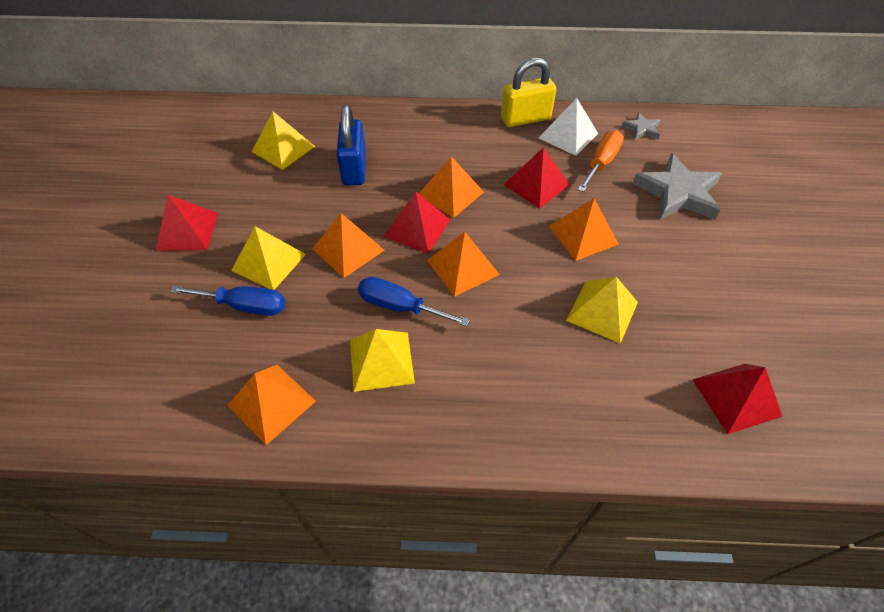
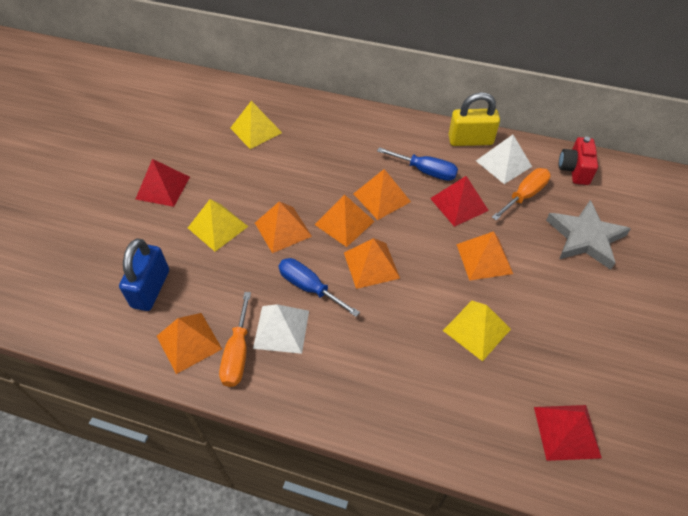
camera: 15 degrees right, 0 degrees up
blue screwdriver [170,285,285,316] -> blue screwdriver moved to [377,147,458,181]
blue padlock [336,104,366,186] -> blue padlock moved to [119,238,169,311]
yellow pyramid [350,329,415,392] -> white pyramid [253,304,309,354]
red pyramid [384,191,451,254] -> orange pyramid [314,195,375,247]
grey star [622,112,661,140] -> red camera [559,137,598,185]
none -> orange screwdriver [219,292,251,387]

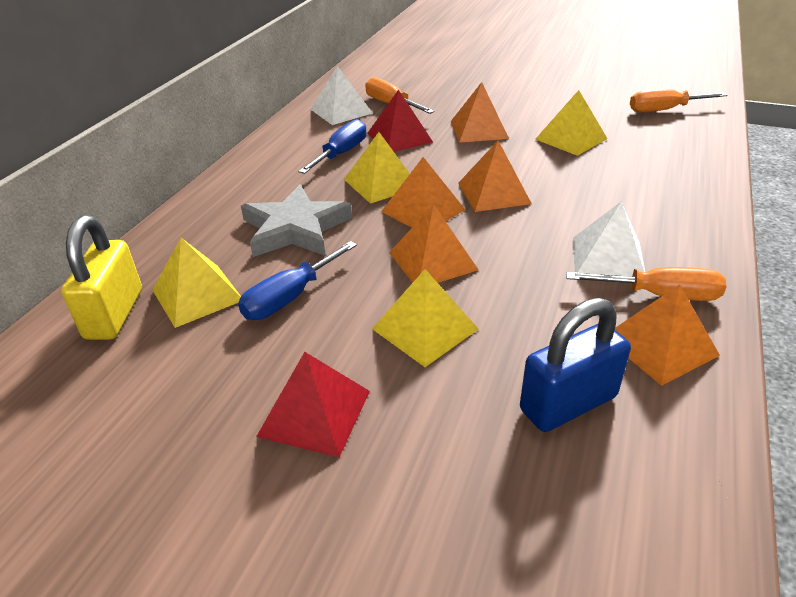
camera: 85 degrees left, 15 degrees down
blue padlock [119,238,169,311] -> blue padlock turned 45 degrees counterclockwise [520,298,631,432]
blue screwdriver [279,258,360,317] -> blue screwdriver moved to [238,241,357,320]
orange pyramid [353,169,411,220] -> yellow pyramid [344,132,410,204]
yellow padlock [448,92,500,146] -> yellow padlock moved to [61,216,142,340]
red pyramid [534,405,602,461] -> orange screwdriver [630,89,728,112]
grey star [546,200,631,270] -> grey star moved to [241,184,352,257]
red camera [559,137,598,185] -> none

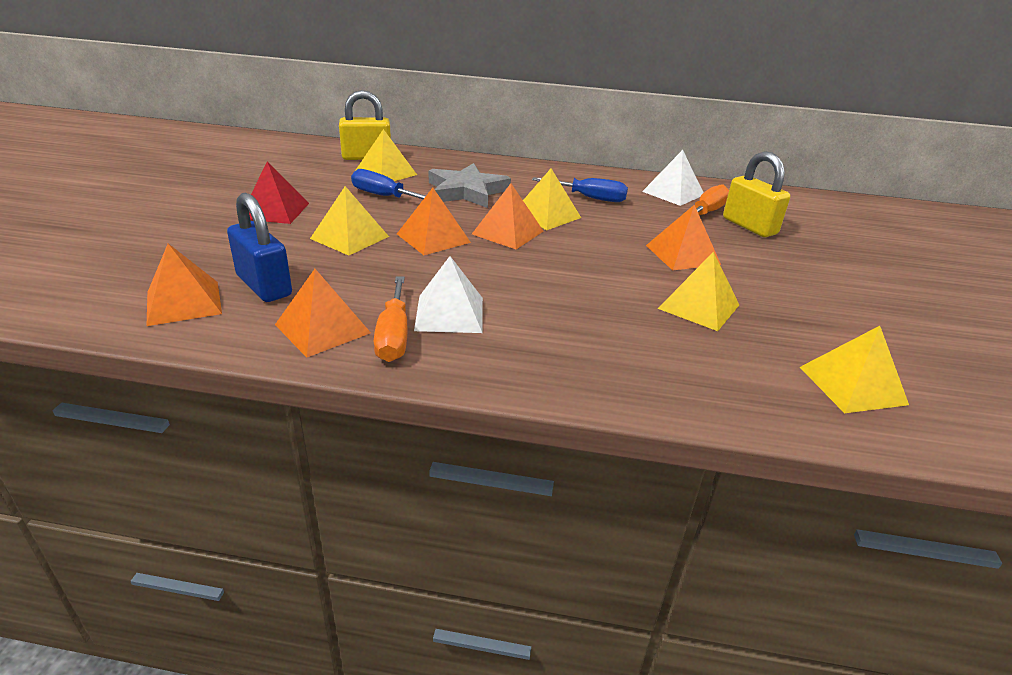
camera: 75 degrees right, 5 degrees down
red pyramid [367,90,433,152] -> none
orange pyramid [458,141,532,212] -> orange pyramid moved to [147,244,222,326]
orange screwdriver [630,89,728,112] -> yellow pyramid [800,326,909,413]
none -> yellow padlock [723,151,791,237]

